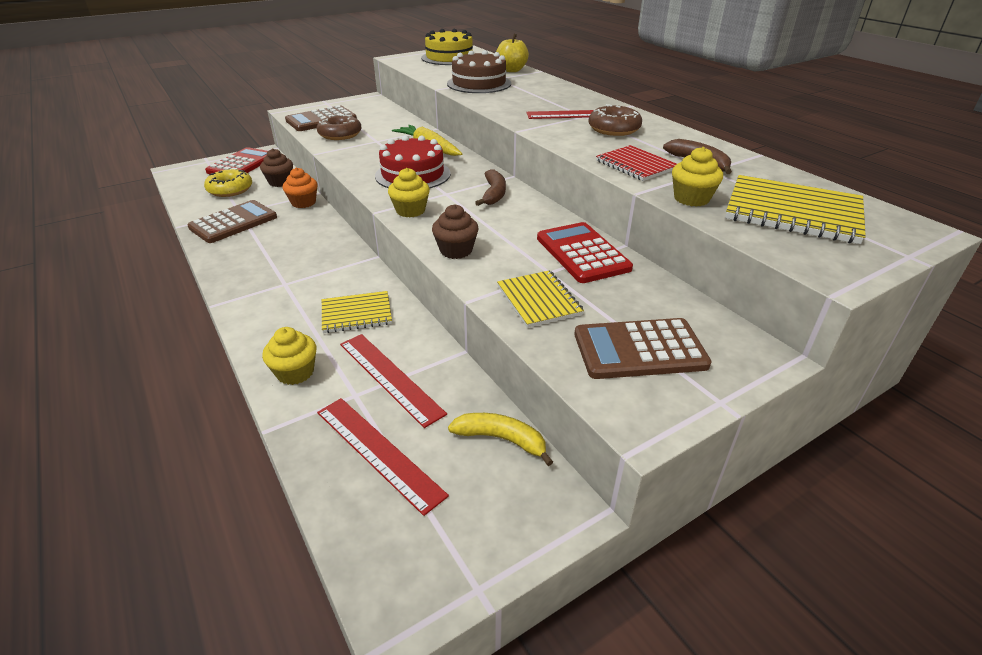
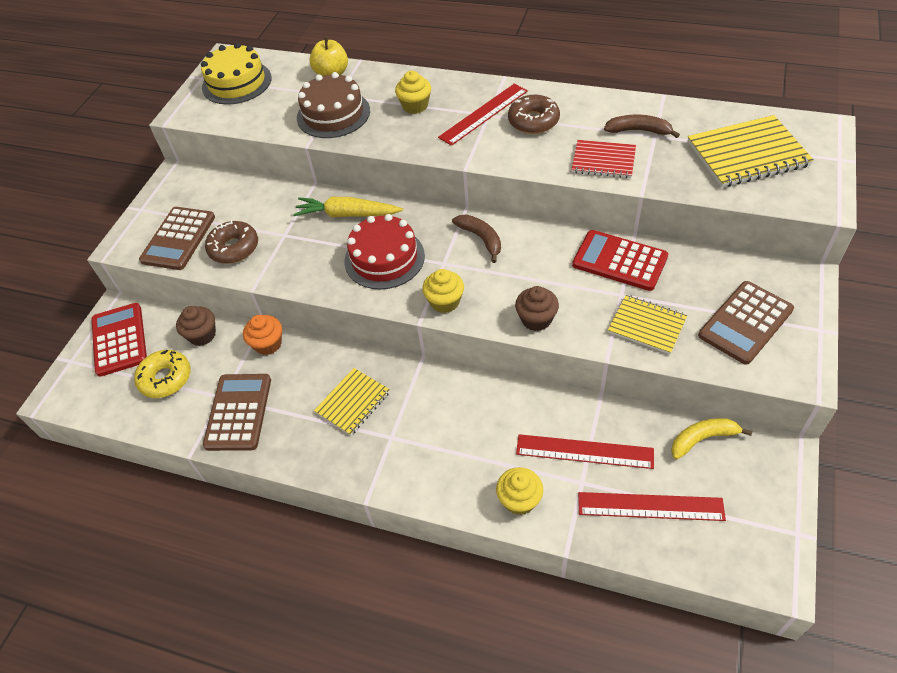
camera: 35 degrees left, 15 degrees up
yellow notebook [322,291,392,333] -> yellow notebook moved to [314,368,390,436]
yellow cupcake [672,147,723,207] -> yellow cupcake moved to [395,71,431,114]

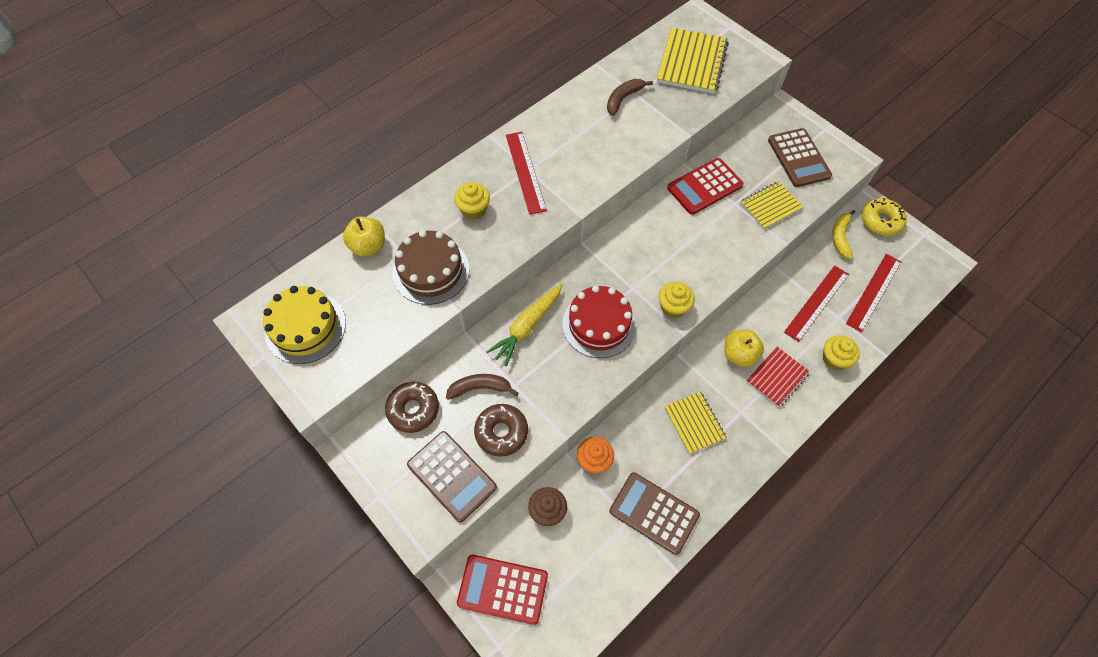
camera: 65 degrees left, 10 degrees up
yellow donut [134,350,191,398] -> yellow donut moved to [862,198,907,236]
brown banana [452,215,501,263] -> brown banana moved to [446,374,518,400]
brown donut [508,95,560,134] -> brown donut moved to [385,382,439,433]
brown cupcake [515,286,559,331] -> none
red notebook [571,140,636,178] -> red notebook moved to [746,347,810,407]
none -> yellow apple [724,330,764,367]

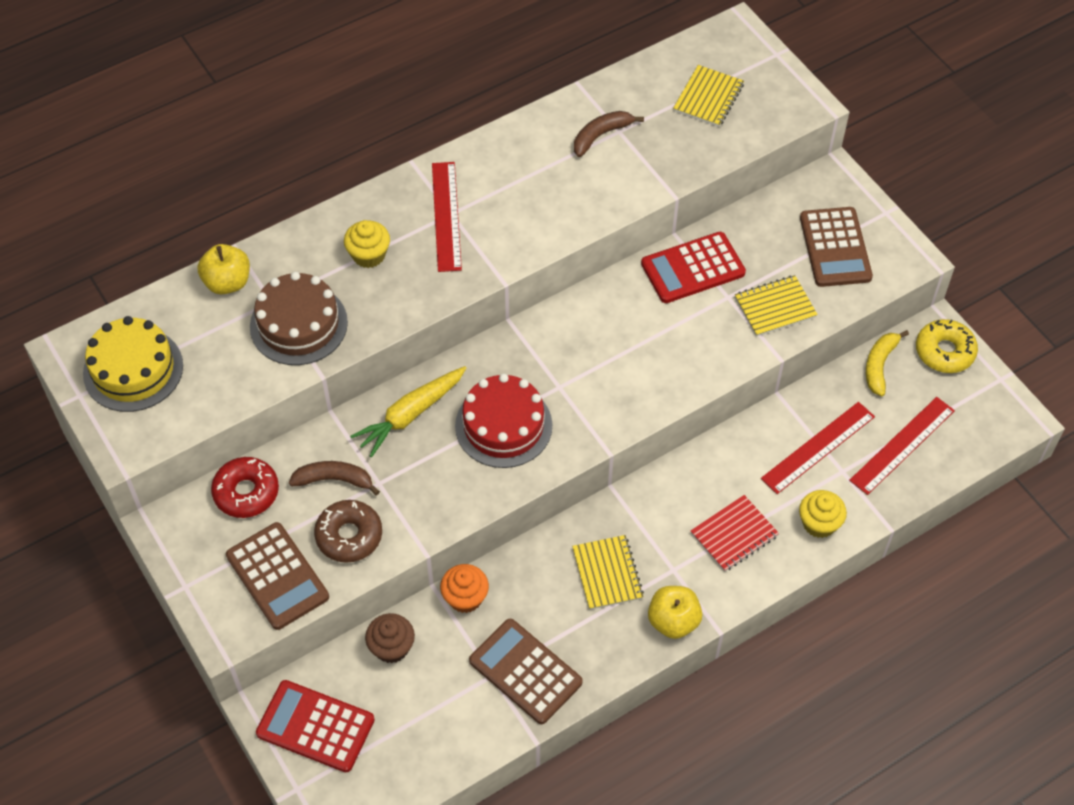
camera: 10 degrees right, 5 degrees down
brown donut [385,382,439,433] -> red donut [211,457,279,518]
yellow notebook [657,28,729,94] -> yellow notebook [673,65,744,127], size x0.62
yellow cupcake [659,282,695,318] -> none
yellow apple [724,330,764,367] -> yellow apple moved to [648,586,703,639]

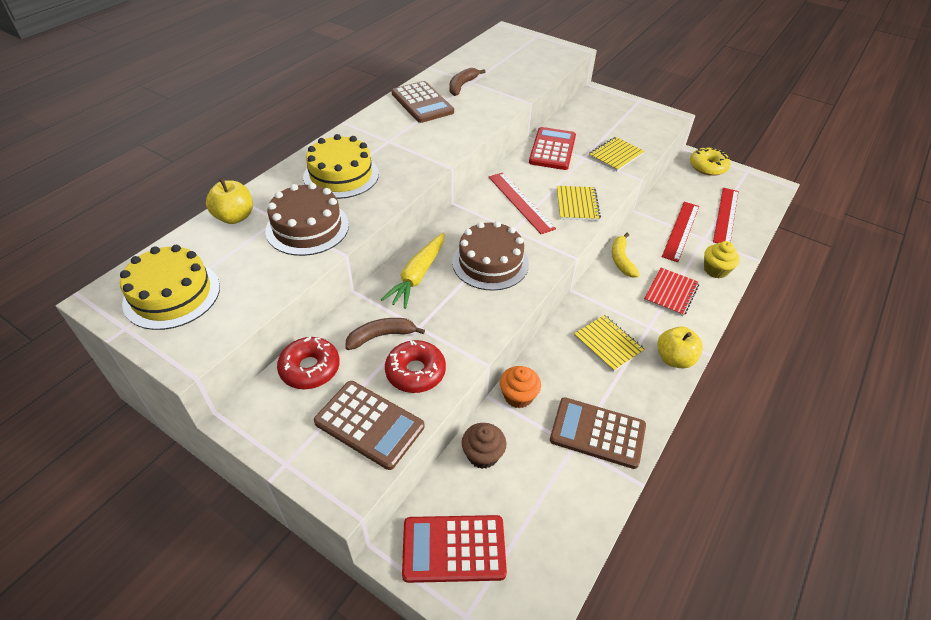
camera: 25 degrees left, 10 degrees down
brown donut [314,500,382,563] -> red donut [385,340,446,393]
yellow cupcake [344,220,390,268] -> yellow cake [303,134,379,199]
red ruler [432,162,462,272] -> red ruler moved to [489,172,556,234]
red cake [455,374,552,468] -> brown cake [452,221,529,291]
red calculator [641,232,746,303] -> red calculator turned 150 degrees clockwise [529,127,576,170]
yellow notebook [673,65,744,127] -> yellow notebook moved to [557,186,601,221]
brown calculator [800,207,873,287] -> brown calculator moved to [392,81,454,123]
yellow banana [866,330,909,396] -> yellow banana moved to [612,233,640,277]

